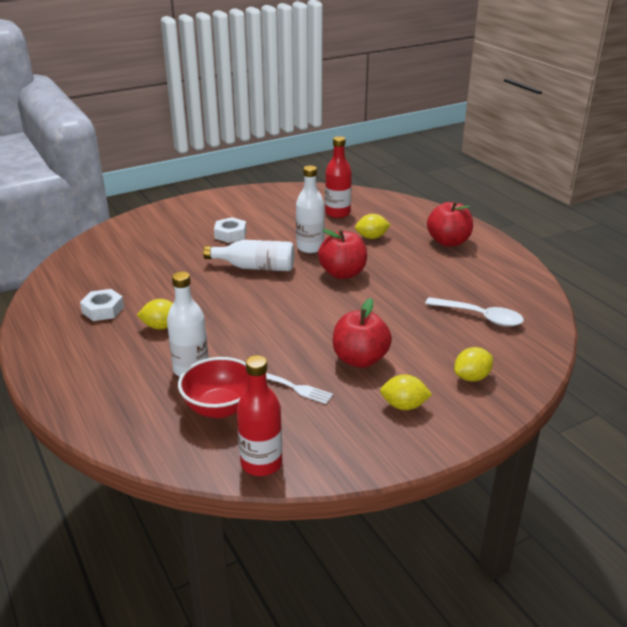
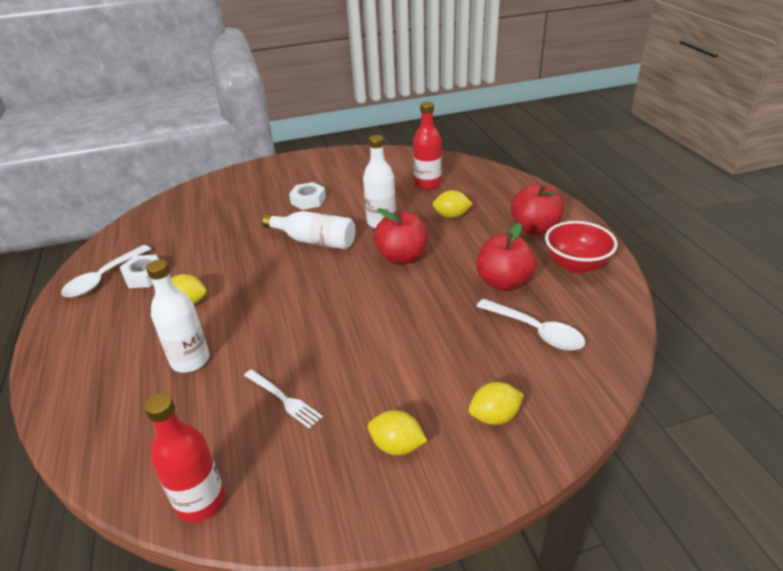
camera: 15 degrees right, 5 degrees up
red bowl [178,357,248,418] -> red bowl moved to [545,221,618,273]
red apple [333,298,392,368] -> red apple moved to [477,223,536,291]
none -> white spoon [61,245,151,298]

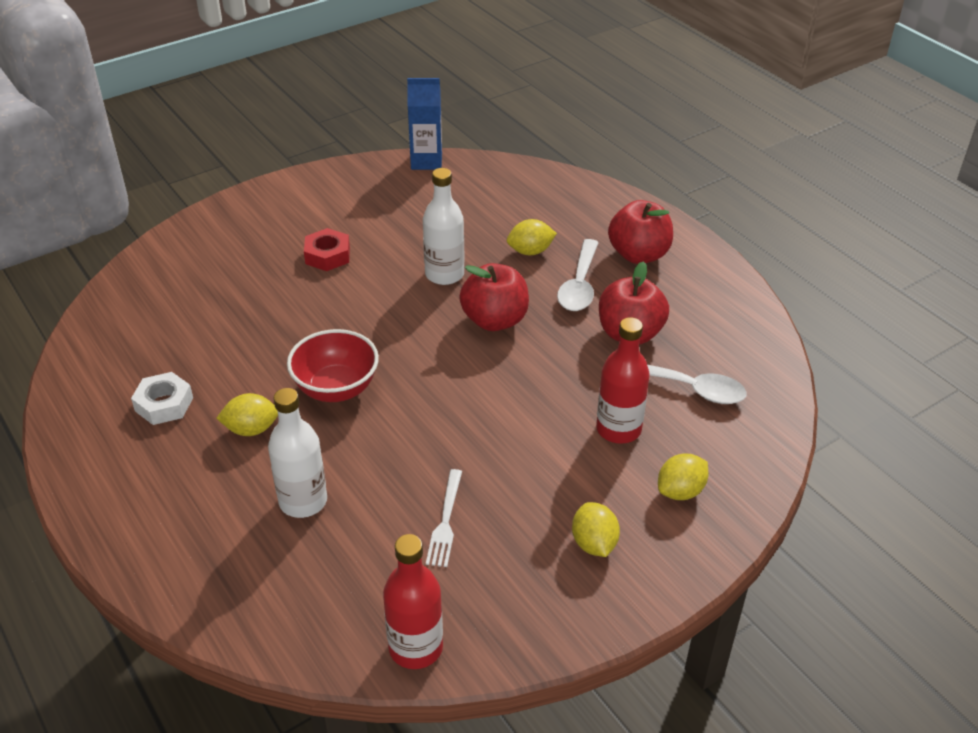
camera: 20 degrees left, 5 degrees up
white spoon [61,245,151,298] -> white spoon moved to [557,239,599,311]
white fork [244,369,323,429] -> white fork turned 75 degrees clockwise [426,469,462,567]
white bottle [262,211,355,250] -> none
white nut [289,182,326,210] -> red nut [304,228,350,271]
yellow lemon [368,410,427,455] -> yellow lemon turned 75 degrees clockwise [572,502,620,557]
red bottle [413,102,442,190] -> red bottle moved to [596,317,650,444]
red bowl [545,221,618,273] -> red bowl moved to [287,329,379,402]
none -> blue carton [407,78,442,170]

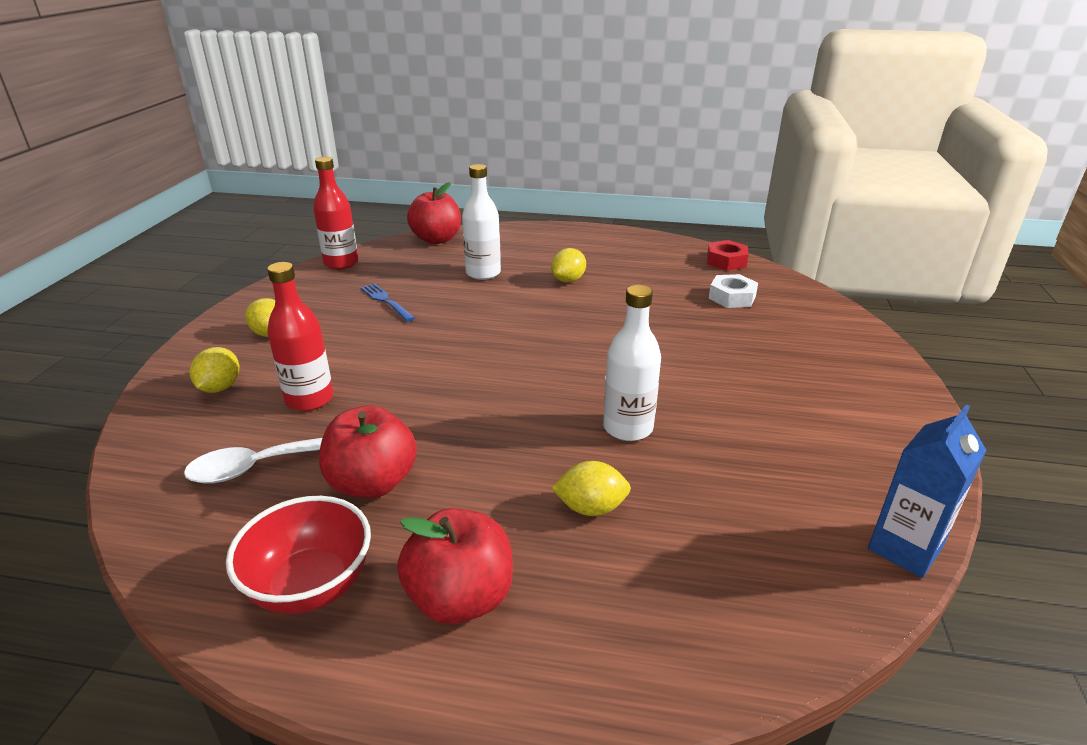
camera: 135 degrees right, 10 degrees down
white nut [131,372,193,425] -> white nut moved to [709,274,758,308]
red bowl [287,329,379,402] -> red bowl moved to [226,496,371,614]
red nut [304,228,350,271] -> red nut moved to [707,240,749,271]
white fork [426,469,462,567] -> blue fork [361,283,415,322]
red apple [459,263,529,331] -> red apple moved to [407,182,461,244]
yellow lemon [507,219,557,255] -> yellow lemon turned 60 degrees clockwise [551,461,631,516]
white spoon [557,239,599,311] -> none

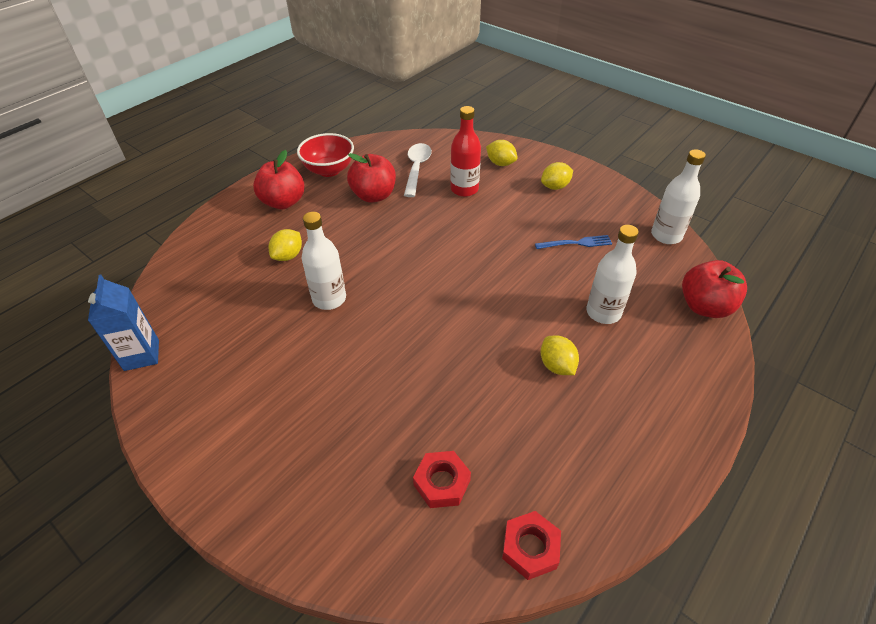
camera: 120 degrees right, 15 degrees up
red bottle [313,157,358,269] -> white bottle [651,149,706,244]
white nut [709,274,758,308] -> red nut [413,451,471,508]

